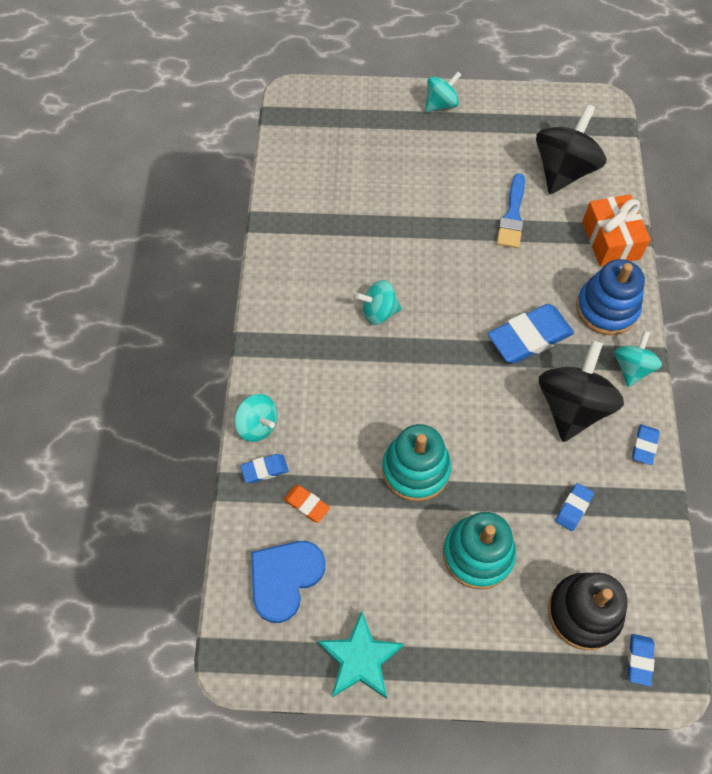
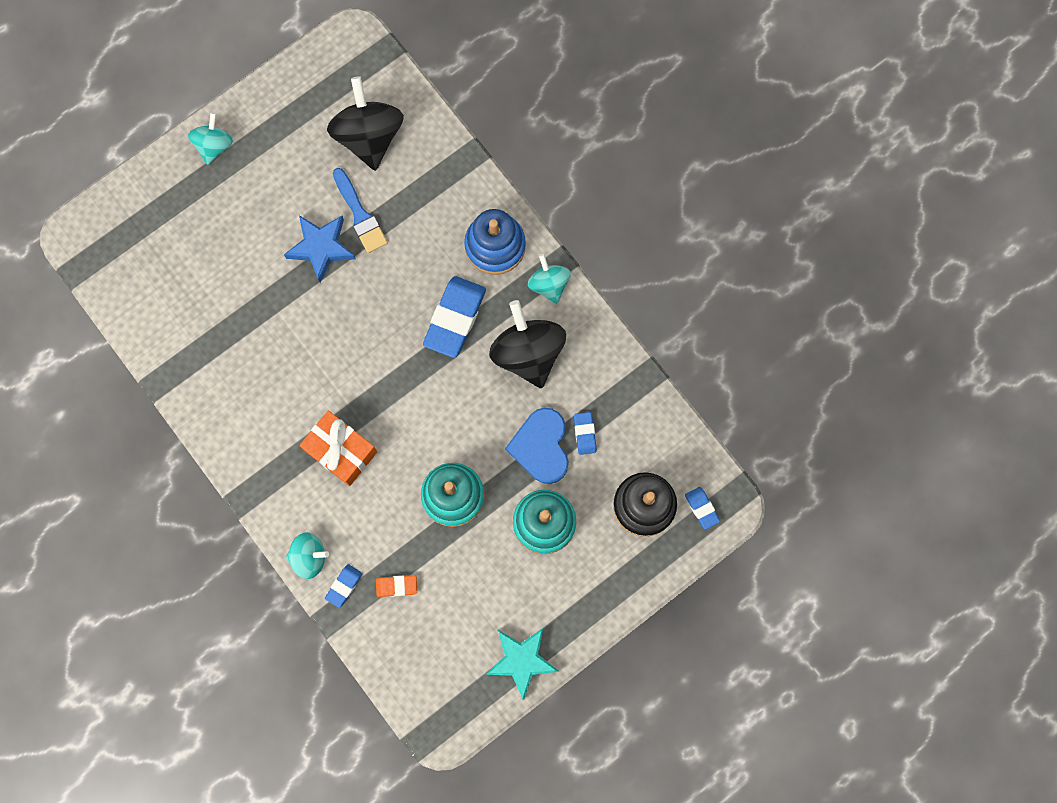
camera: 40 degrees left, 15 degrees up
blue heart [251,541,325,623] -> blue heart moved to [505,408,569,484]
turquoise spinning top [355,280,402,325] -> none
orange gift [582,194,651,267] -> orange gift moved to [300,411,377,486]
blue eraser [632,424,660,465] -> none
none -> blue star [284,215,356,283]

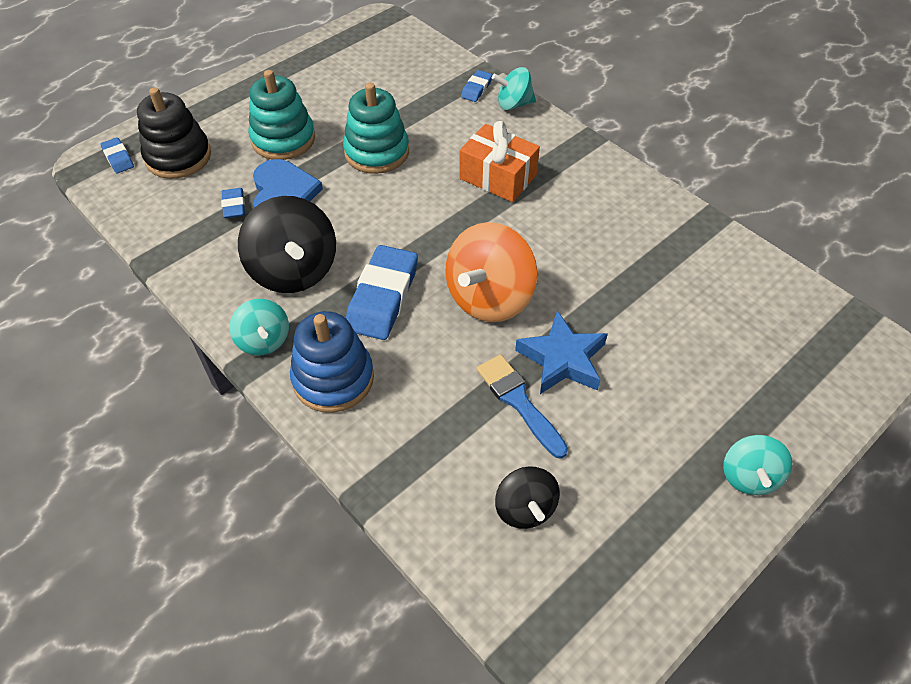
camera: 175 degrees right, 25 degrees down
black spinning top [327,76,404,171] -> black spinning top [495,466,560,529], size x0.57
orange eraser [376,575,417,597] -> none
turquoise star [485,629,560,701] -> none
none -> orange spinning top [445,222,537,322]

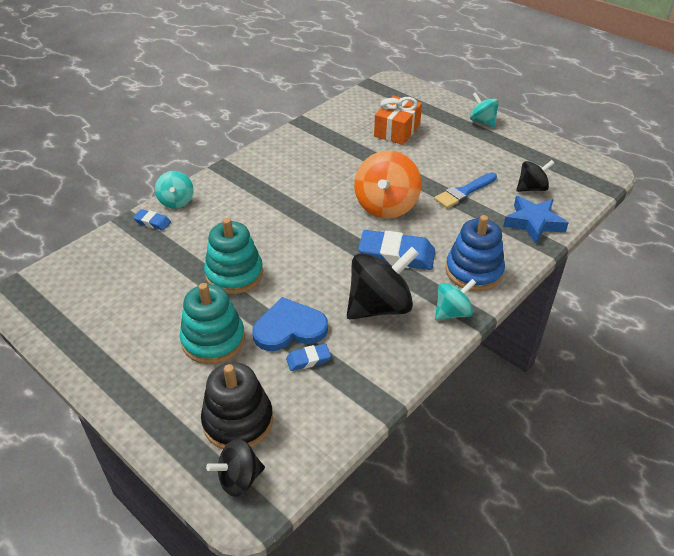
camera: 95 degrees left, 10 degrees down
blue eraser [100,137,134,173] -> black spinning top [206,439,265,497]
orange spinning top [445,222,537,322] -> orange spinning top turned 75 degrees clockwise [354,151,421,219]
orange gift [459,121,540,202] -> orange gift moved to [374,95,422,145]
blue star [515,311,608,394] -> blue star moved to [503,196,569,244]
turquoise spinning top [723,435,792,495] -> turquoise spinning top turned 135 degrees counterclockwise [470,92,499,127]

